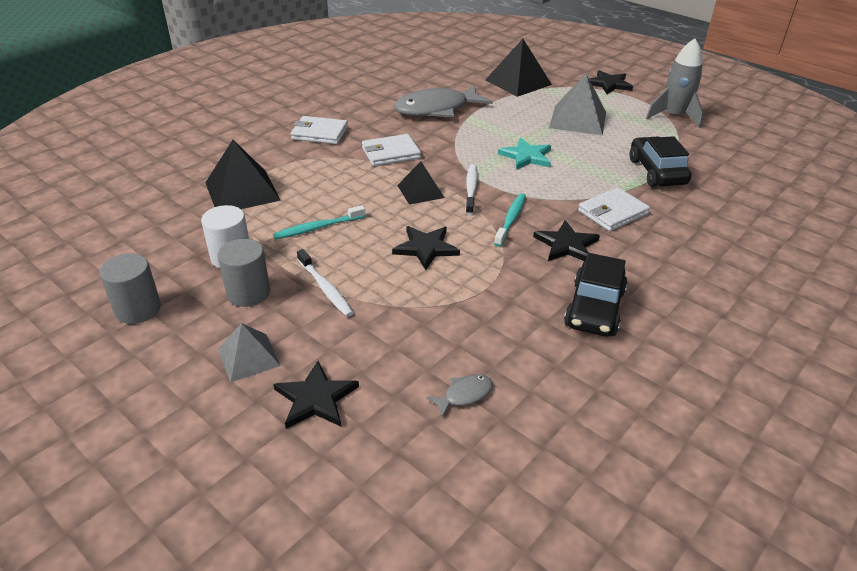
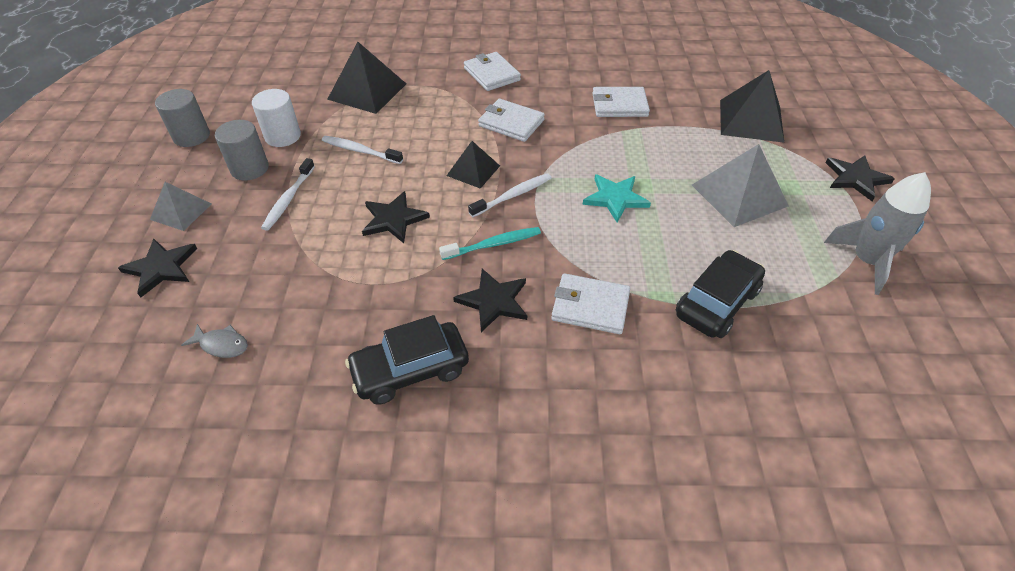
camera: 50 degrees right, 10 degrees up
turquoise toothbrush [273,205,365,239] -> white toothbrush [322,136,403,164]
grey fish [394,85,493,117] -> white wallet [593,87,650,117]

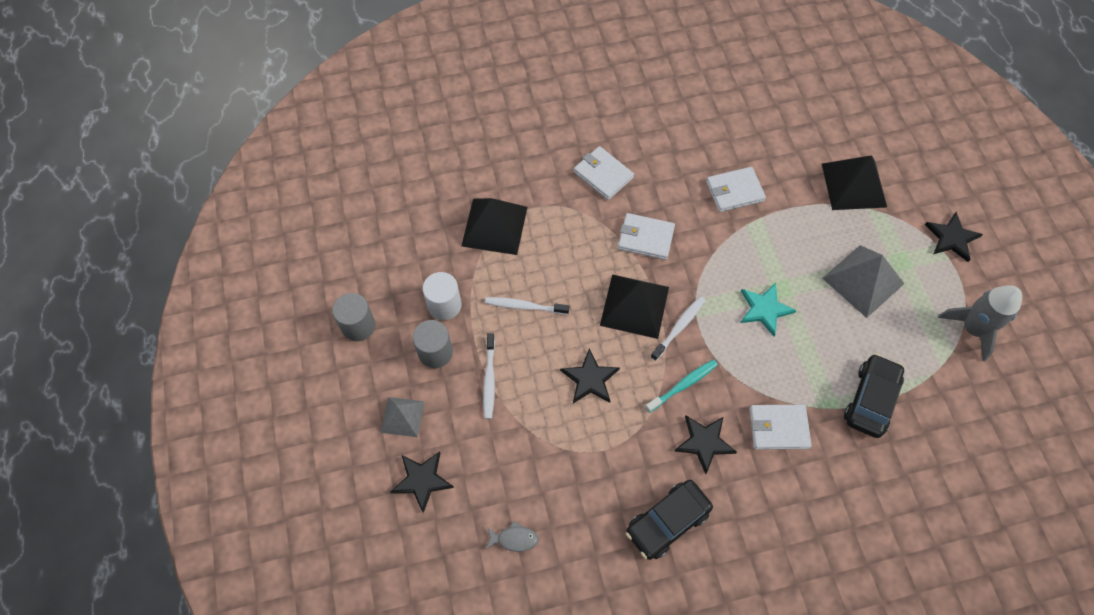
camera: 15 degrees left, 15 degrees up
black pyramid [446,141,500,189] -> black pyramid [600,274,669,339], size x1.65

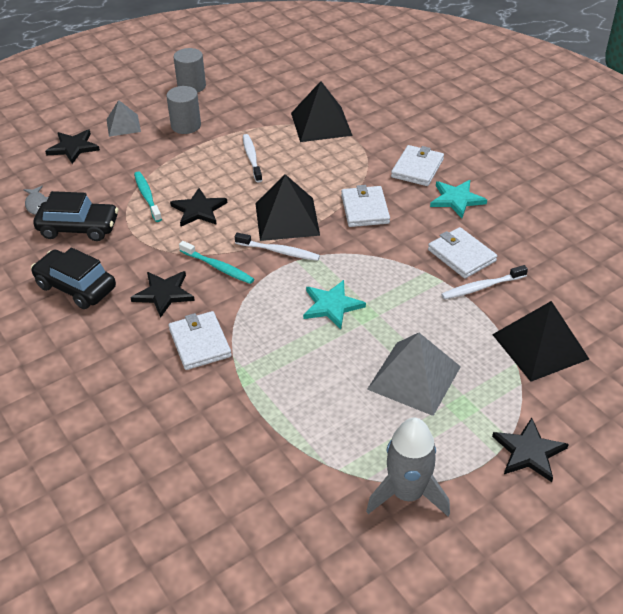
camera: 70 degrees right, 20 degrees down
white cylinder [423,272,461,320] -> none
white toothbrush [483,333,495,419] -> white toothbrush moved to [441,265,528,299]
black car [844,354,904,438] -> black car moved to [33,191,118,241]
none -> turquoise toothbrush [134,171,162,222]
none -> turquoise star [430,180,487,218]

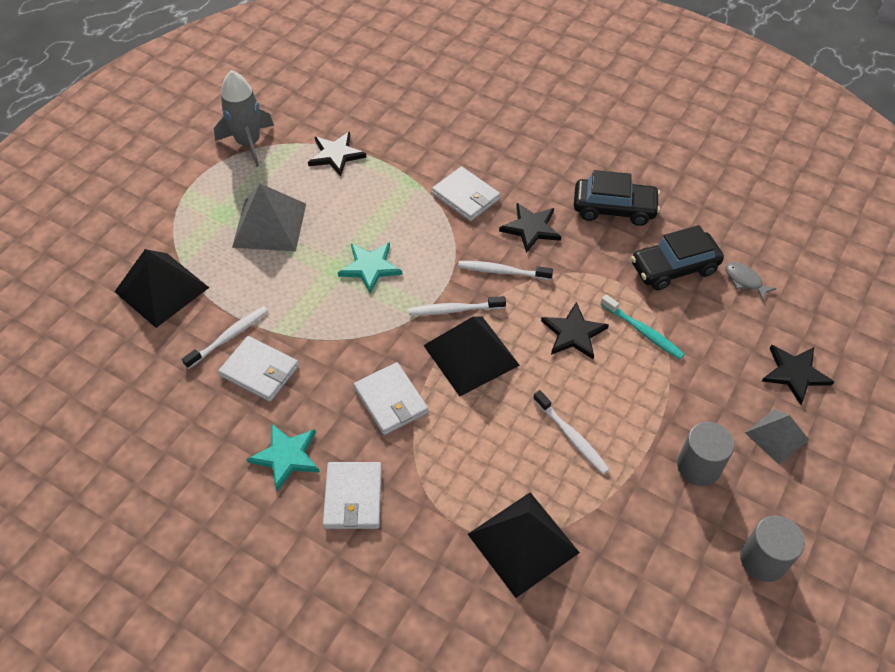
camera: 155 degrees right, 10 degrees up
turquoise toothbrush [179,241,254,284] -> white toothbrush [458,261,553,280]
black star [492,418,569,482] -> black star moved to [308,132,367,177]

